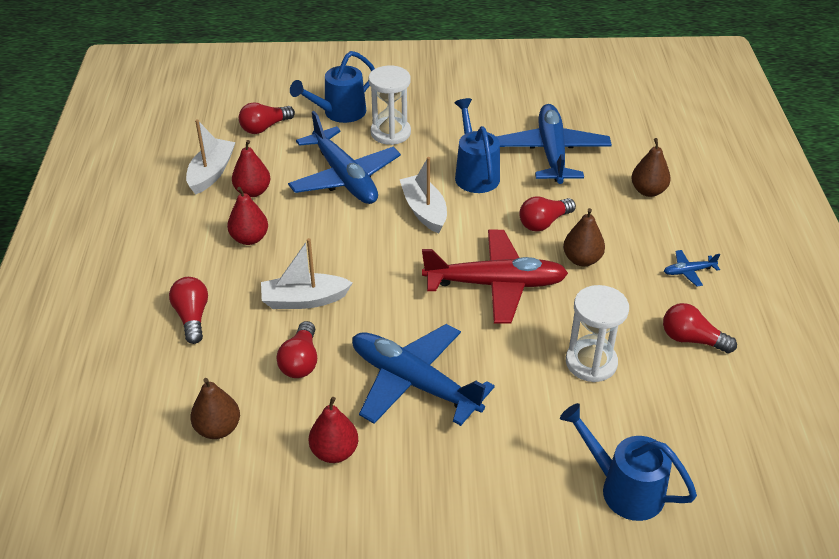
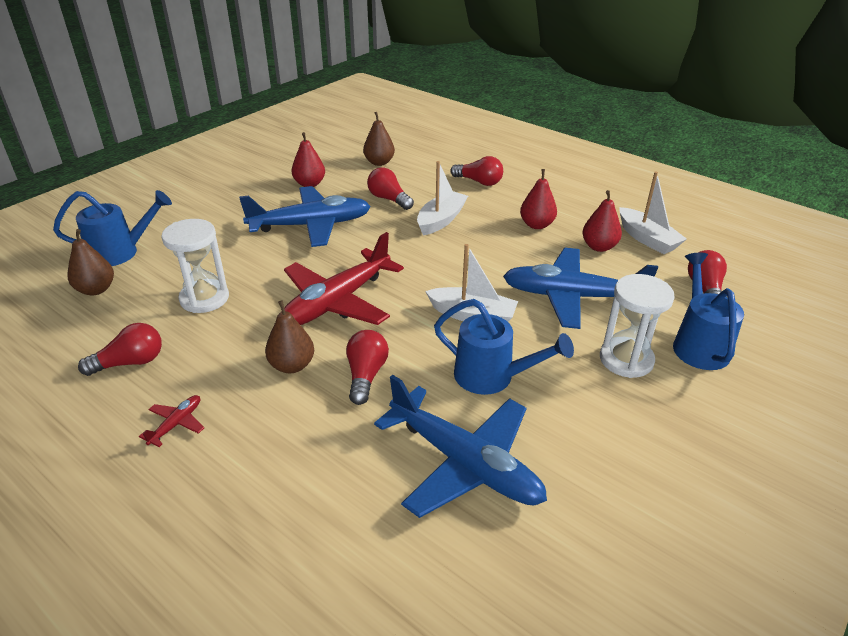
camera: 130 degrees right, 5 degrees down
brown pear [631,138,671,197] -> brown pear moved to [68,229,114,296]
blue plane [664,250,720,287] -> red plane [139,395,204,447]

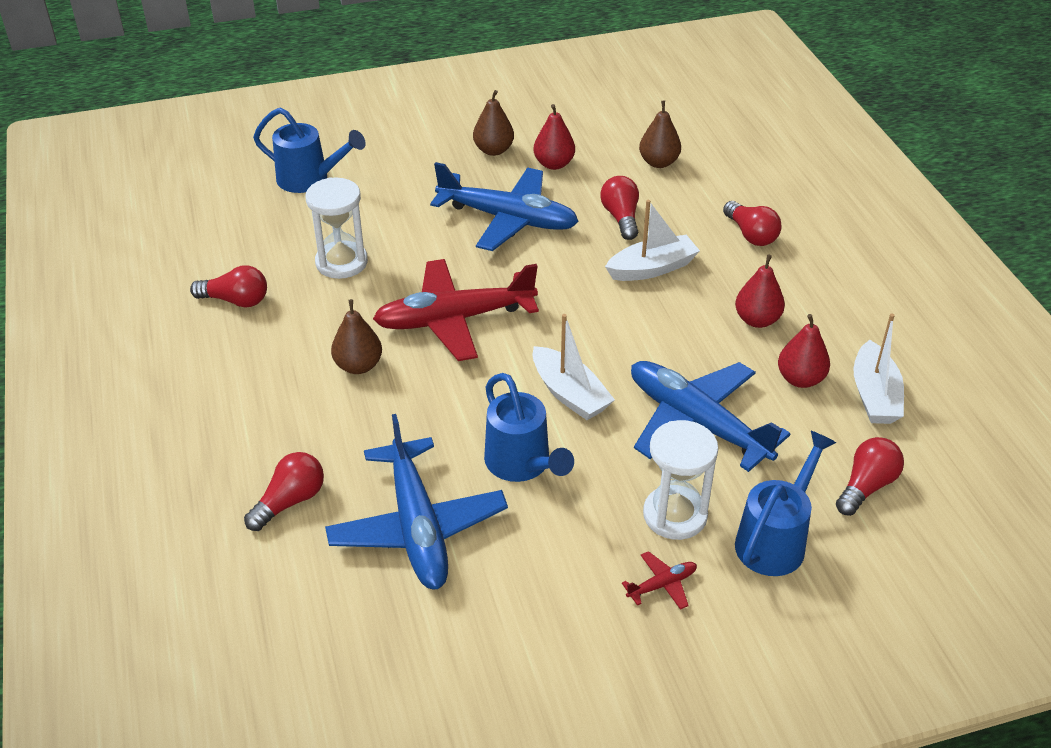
camera: 35 degrees right, 5 degrees up
brown pear [68,229,114,296] -> brown pear moved to [473,90,514,156]
red plane [139,395,204,447] -> red plane moved to [622,551,697,610]
red light bulb [346,330,389,405] -> red light bulb moved to [244,452,324,531]

